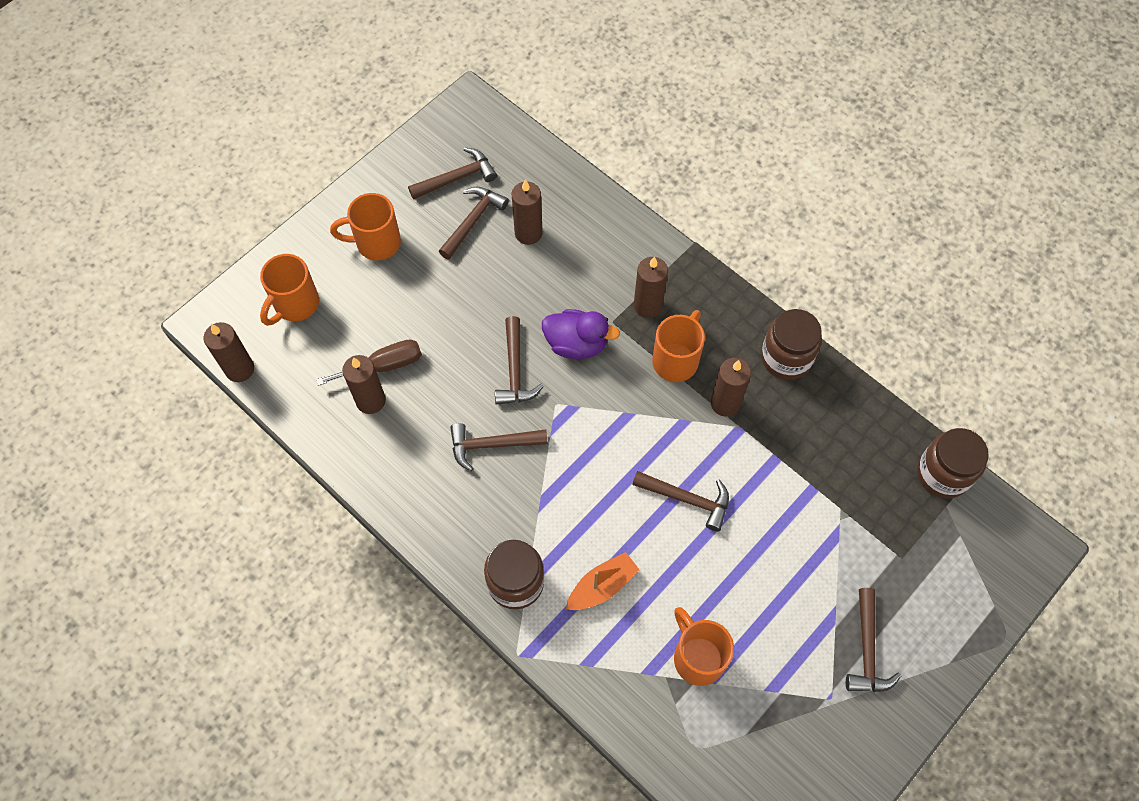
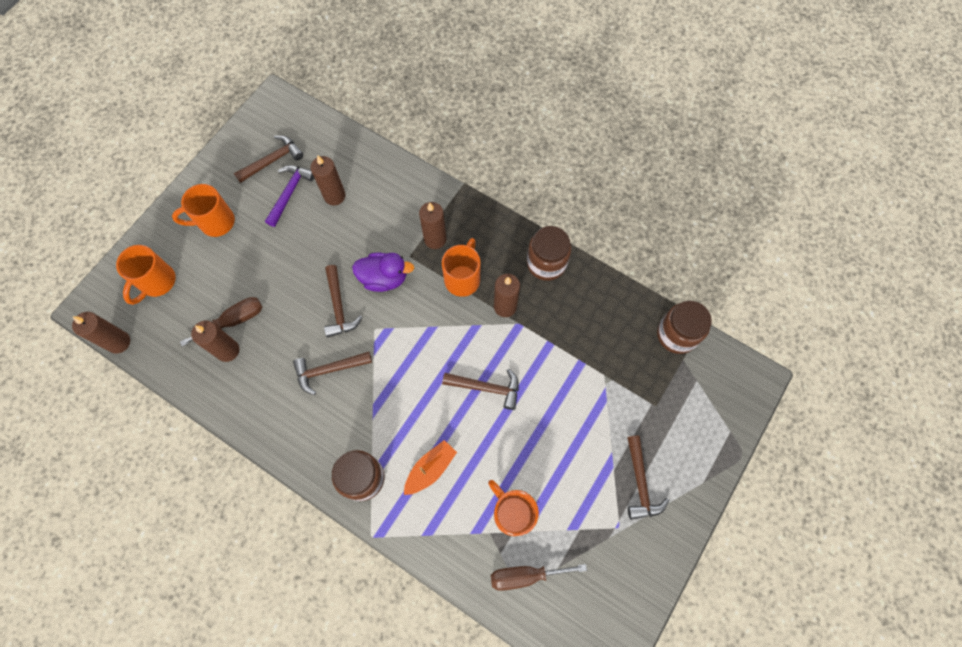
camera: 10 degrees left, 5 degrees up
brown hammer [439,186,509,260] -> purple hammer [265,165,314,227]
none -> brown screwdriver [491,564,587,591]

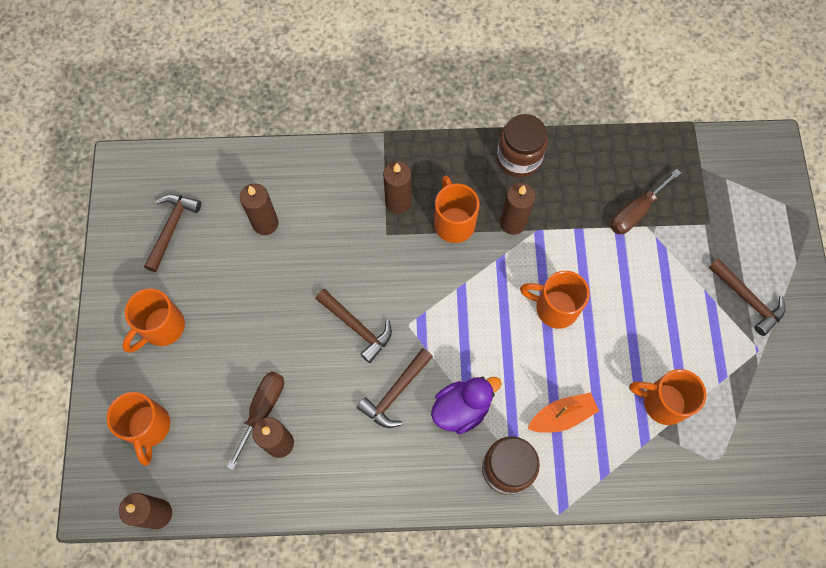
camera: 35 degrees left, 0 degrees up
purple hammer [265,165,314,227] -> none
purple duck [352,253,414,292] -> purple duck moved to [431,377,502,434]
orange boat [404,440,457,495] -> orange boat turned 60 degrees clockwise [528,392,599,433]
brown hammer [442,369,519,410] -> orange mug [520,271,590,329]
brown screwdriver [491,564,587,591] -> brown screwdriver moved to [611,169,681,234]
brown jar [657,301,712,354] -> none

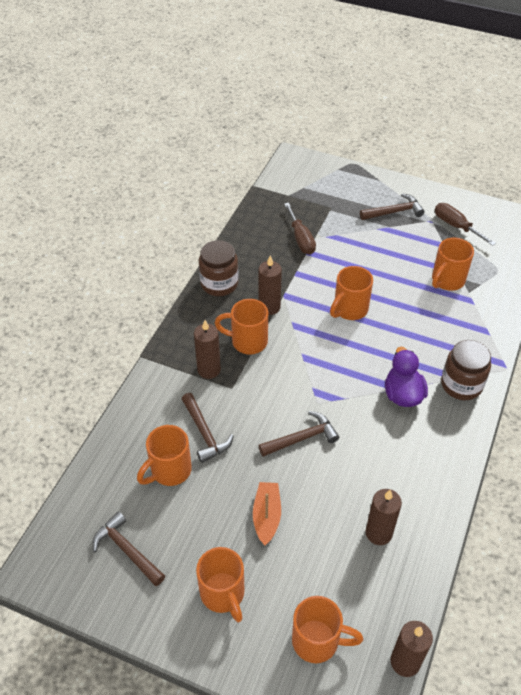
camera: 65 degrees left, 20 degrees down
brown screwdriver [227,371,284,470] -> brown screwdriver moved to [435,203,496,246]
brown candle [240,183,279,235] -> orange mug [137,425,192,486]
brown hammer [357,348,433,428] -> brown hammer moved to [182,393,234,463]
orange boat [528,392,599,433] -> orange boat moved to [253,482,281,545]

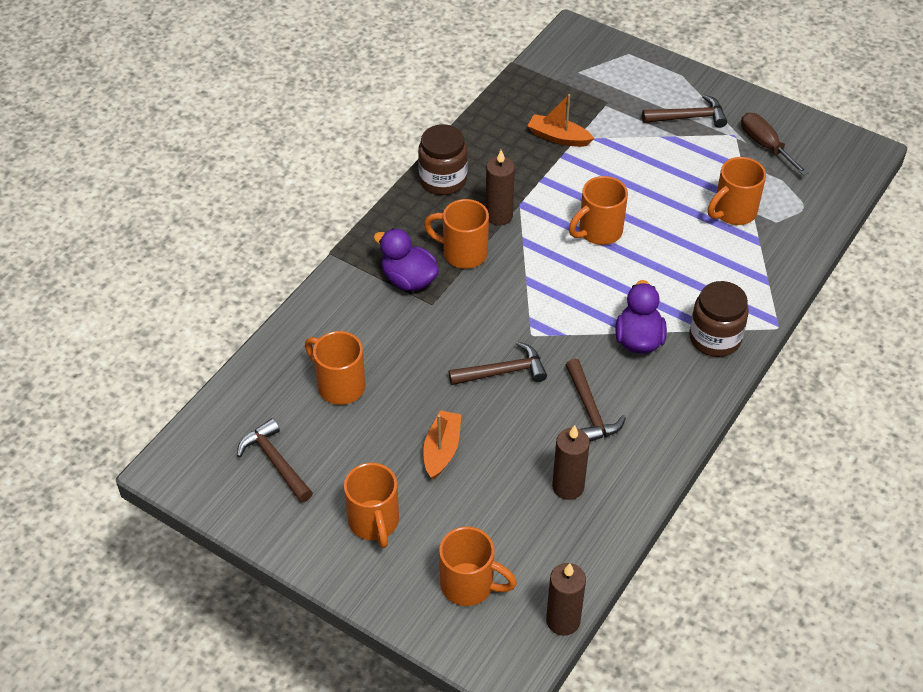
camera: 10 degrees right, 0 degrees up
orange mug [137,425,192,486] -> orange mug turned 75 degrees clockwise [305,331,366,405]
brown hammer [182,393,234,463] -> brown hammer moved to [566,359,626,442]
brown candle [194,320,221,379] -> purple duck [374,229,439,291]
brown screwdriver [284,203,316,255] -> orange boat [527,94,594,147]

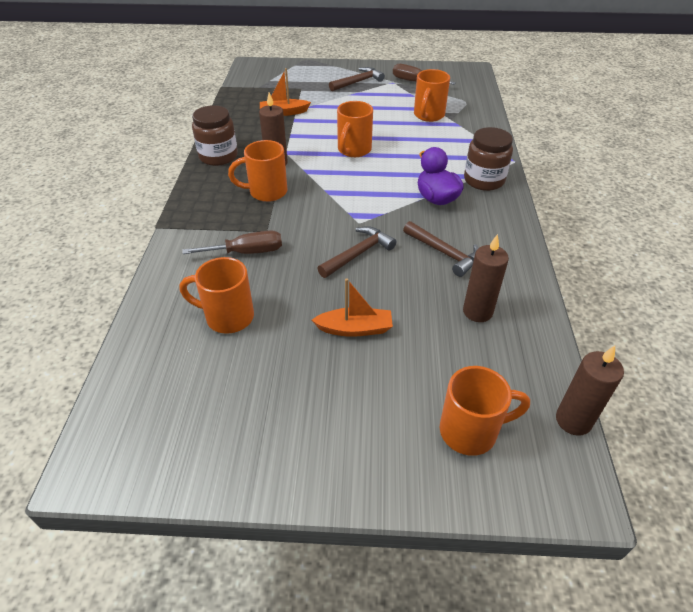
camera: 30 degrees left, 5 degrees down
brown hammer [237,418,313,502] -> none
orange mug [344,463,399,548] -> none
purple duck [374,229,439,291] -> none
orange boat [423,410,461,479] -> orange boat turned 105 degrees clockwise [312,278,393,337]
none -> brown screwdriver [182,231,282,254]

